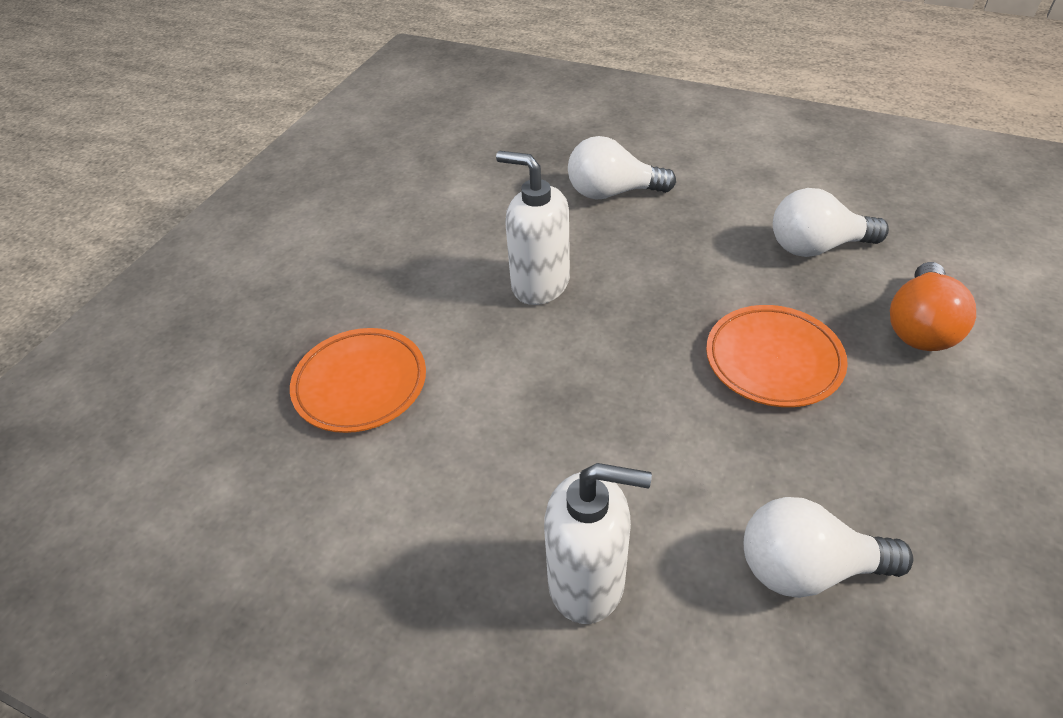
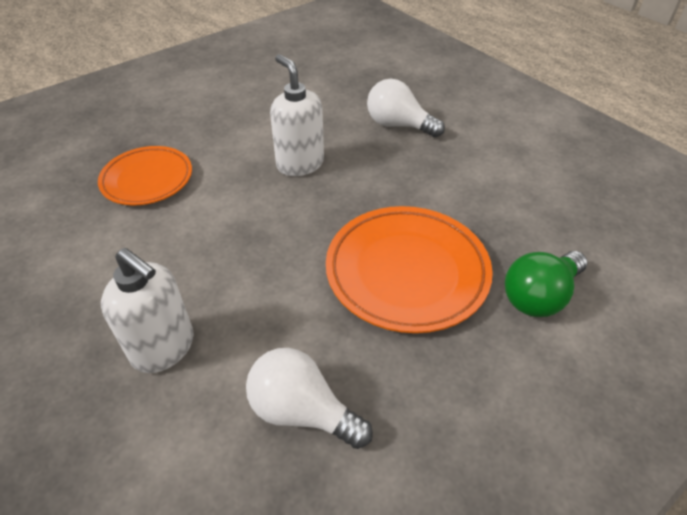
camera: 25 degrees right, 0 degrees up
orange plate [706,305,848,407] -> orange plate [326,206,493,333], size x1.52
white light bulb [773,188,889,257] -> none
orange light bulb [890,262,976,351] -> green light bulb [505,251,587,317]

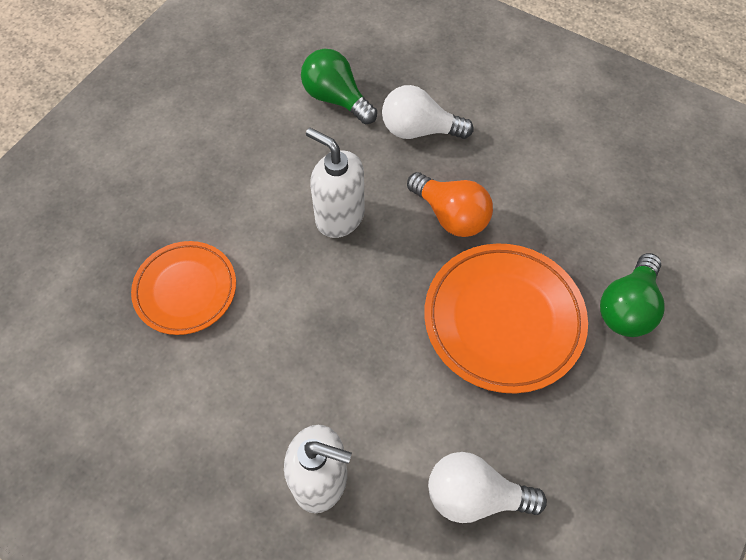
camera: 20 degrees left, 15 degrees up
none -> green light bulb [301,49,377,124]
none -> orange light bulb [407,172,493,237]

